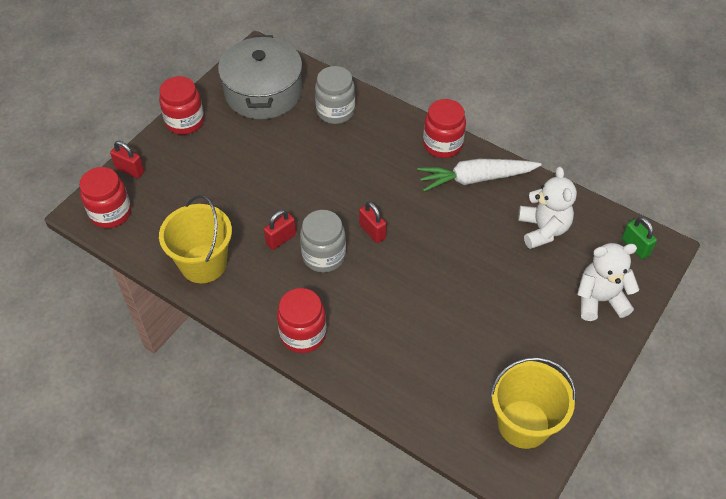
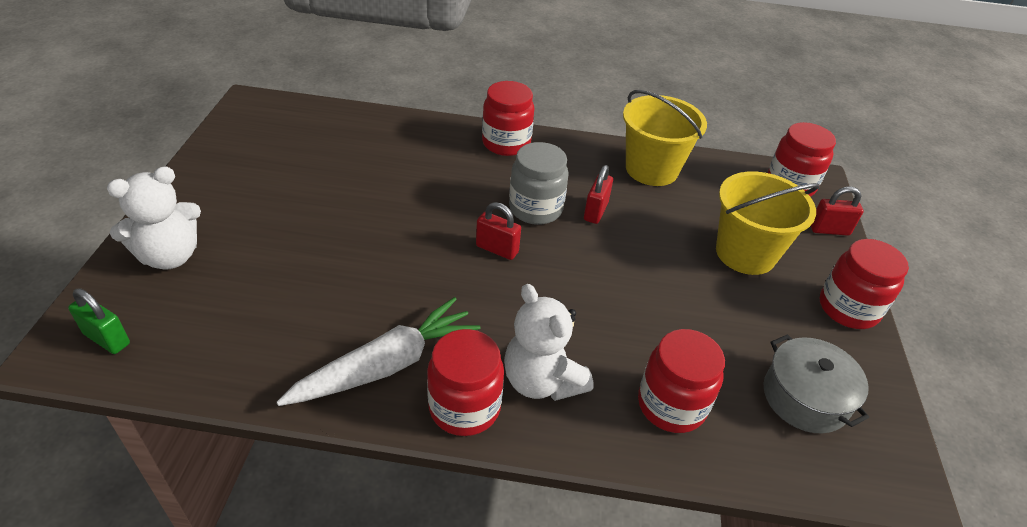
camera: 150 degrees right, 10 degrees down
grey pot [218,35,302,119] -> grey pot [764,334,869,433], size x0.61
grey jar [315,66,355,124] -> red jar [638,329,725,433]
yellow bucket [490,357,576,449] -> yellow bucket moved to [716,172,820,275]
white teddy bear [518,167,577,249] -> white teddy bear moved to [504,284,594,401]

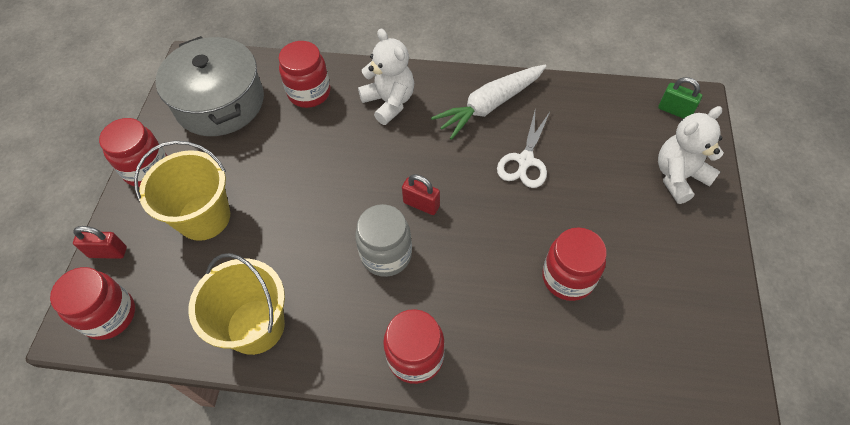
camera: 175 degrees left, 15 degrees up
red jar [427,329,504,436] -> red jar moved to [542,227,607,301]
red padlock [584,165,613,224] -> none
grey pot [764,334,869,433] -> grey pot [156,36,264,136], size x1.63
none -> white scissors [497,111,550,188]

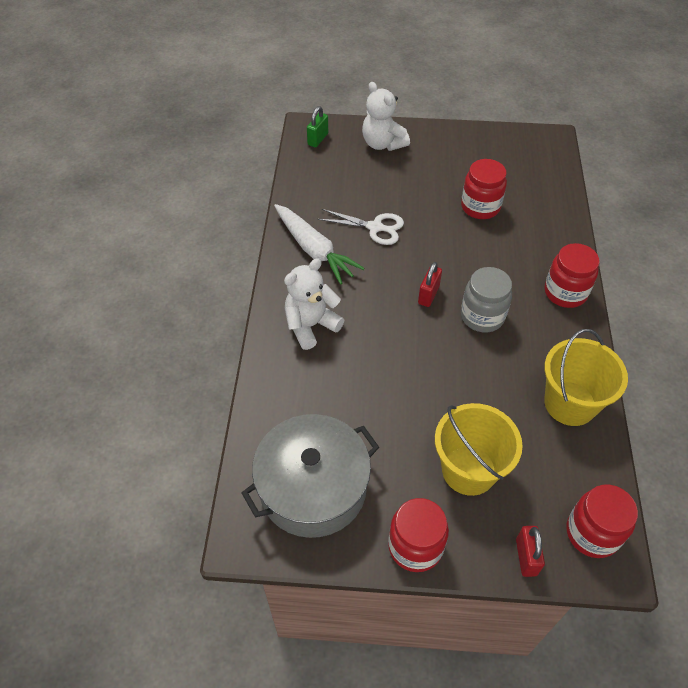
camera: 95 degrees left, 5 degrees down
red jar [279,41,330,108] -> none

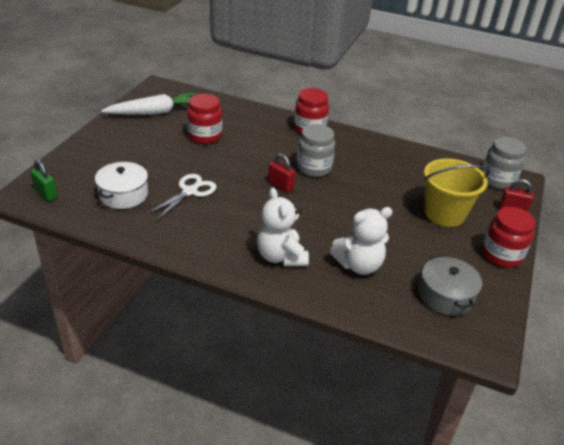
camera: 75 degrees left, 15 degrees down
grey pot [242,414,379,538] -> grey pot [419,255,482,316], size x0.61
white carrot [274,204,365,285] -> white carrot moved to [101,93,195,115]
white teddy bear [362,82,410,151] -> white teddy bear moved to [330,207,393,275]
yellow bucket [544,329,628,426] -> none
red jar [567,485,638,558] -> grey jar [482,137,526,189]
none -> white pot [95,162,148,209]

